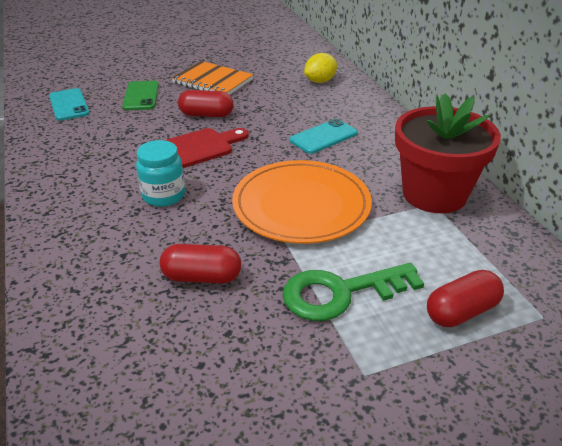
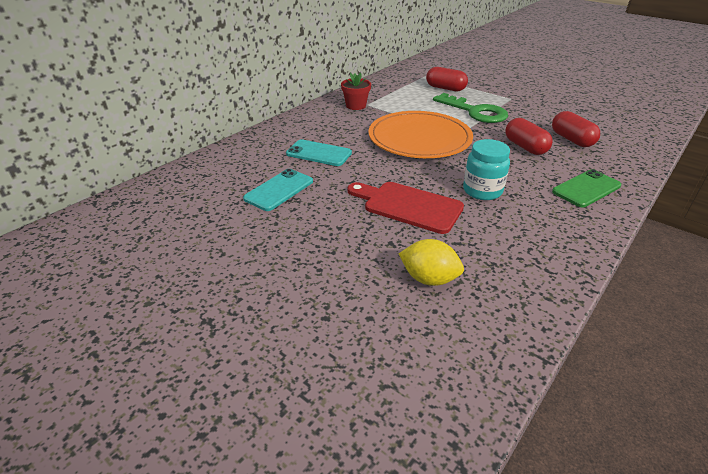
camera: 120 degrees left, 0 degrees up
turquoise phone [49,88,90,121] -> turquoise phone moved to [243,169,313,211]
green phone [122,81,159,110] -> green phone moved to [552,169,621,207]
orange notebook [172,61,254,95] -> none
red capsule [178,90,233,117] -> red capsule moved to [552,111,600,147]
yellow lemon [304,53,337,83] -> yellow lemon moved to [399,239,464,286]
red flower pot [395,94,501,213] -> red flower pot [341,72,371,110], size x0.46

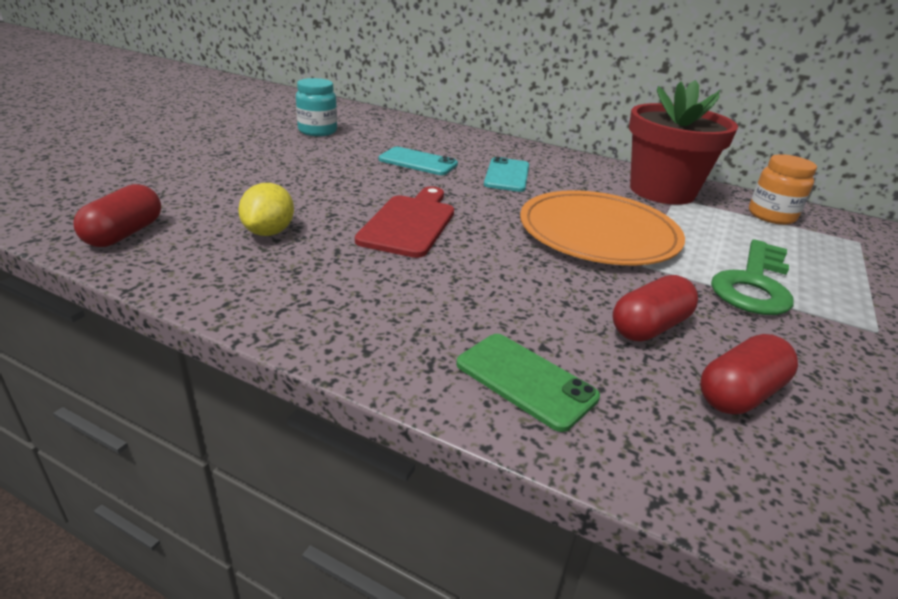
camera: 75 degrees right, 5 degrees down
red flower pot [341,72,371,110] -> red flower pot [629,80,738,205], size x2.16
red capsule [426,67,468,91] -> red capsule moved to [74,184,161,247]
turquoise jar [463,139,510,200] -> turquoise jar moved to [296,78,337,136]
none -> orange jar [749,154,817,225]

